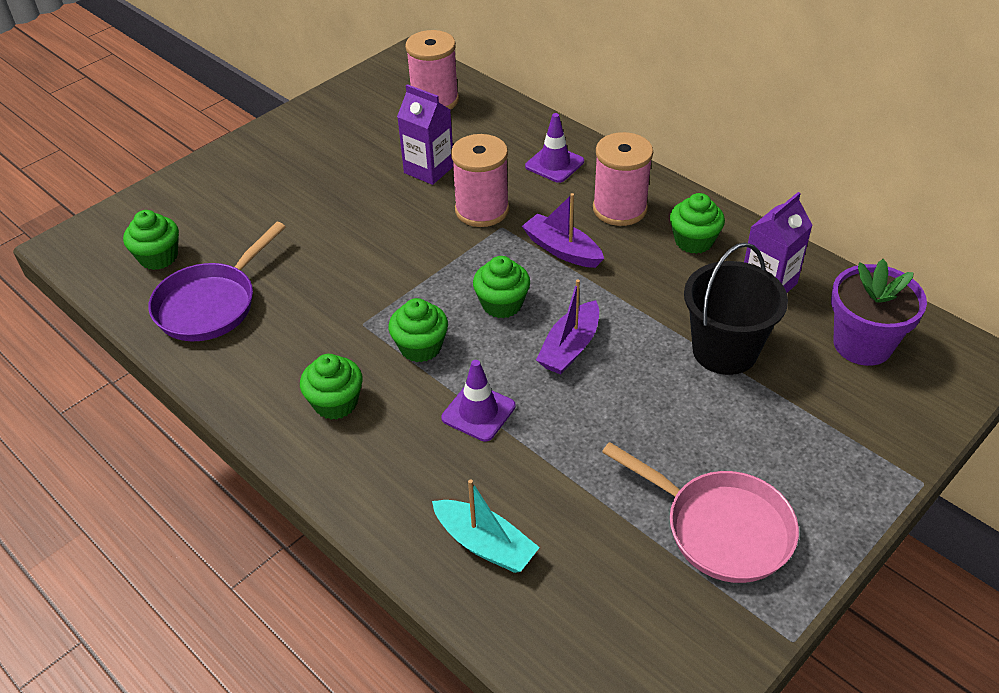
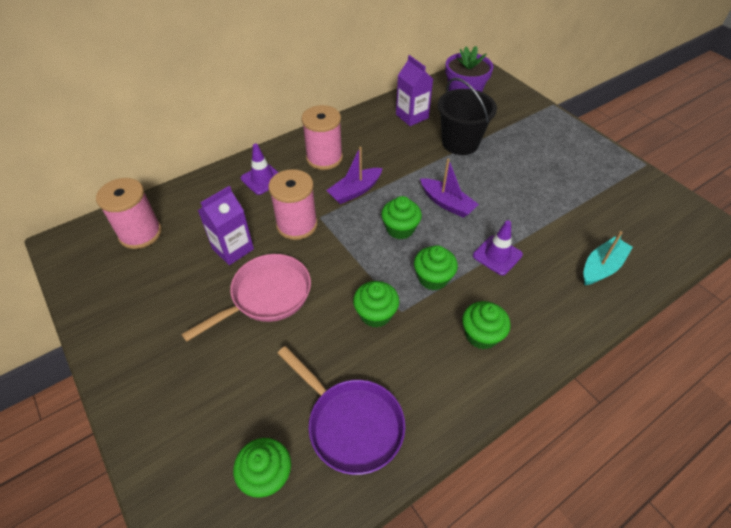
camera: 80 degrees left, 5 degrees up
pink pan [602,442,799,583] -> pink pan moved to [181,254,311,342]
green cupcake [670,193,725,254] -> green cupcake moved to [353,281,399,327]

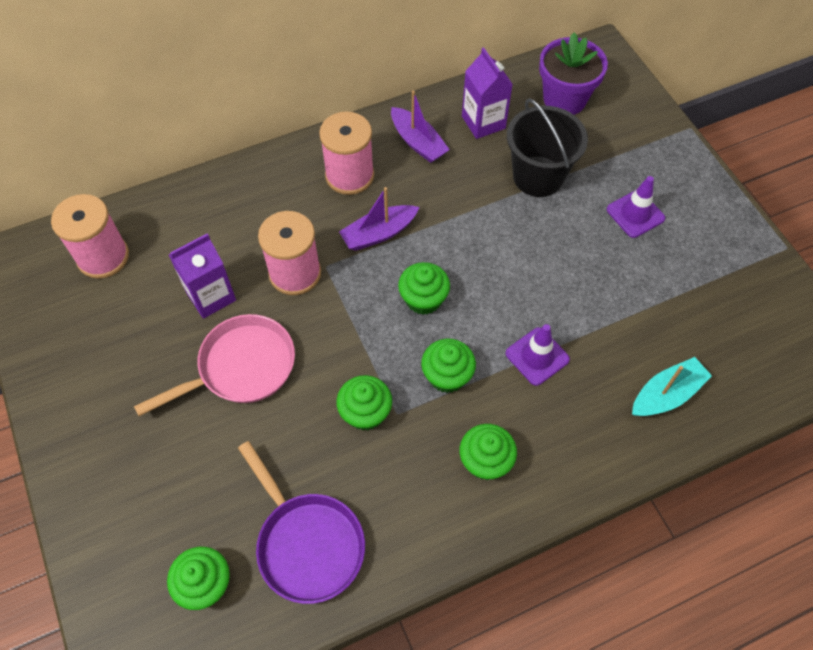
camera: 10 degrees right, 10 degrees up
purple traffic cone [241,144,279,195] -> purple traffic cone moved to [607,176,665,238]
purple boat [420,159,479,218] -> purple boat moved to [391,91,450,163]

